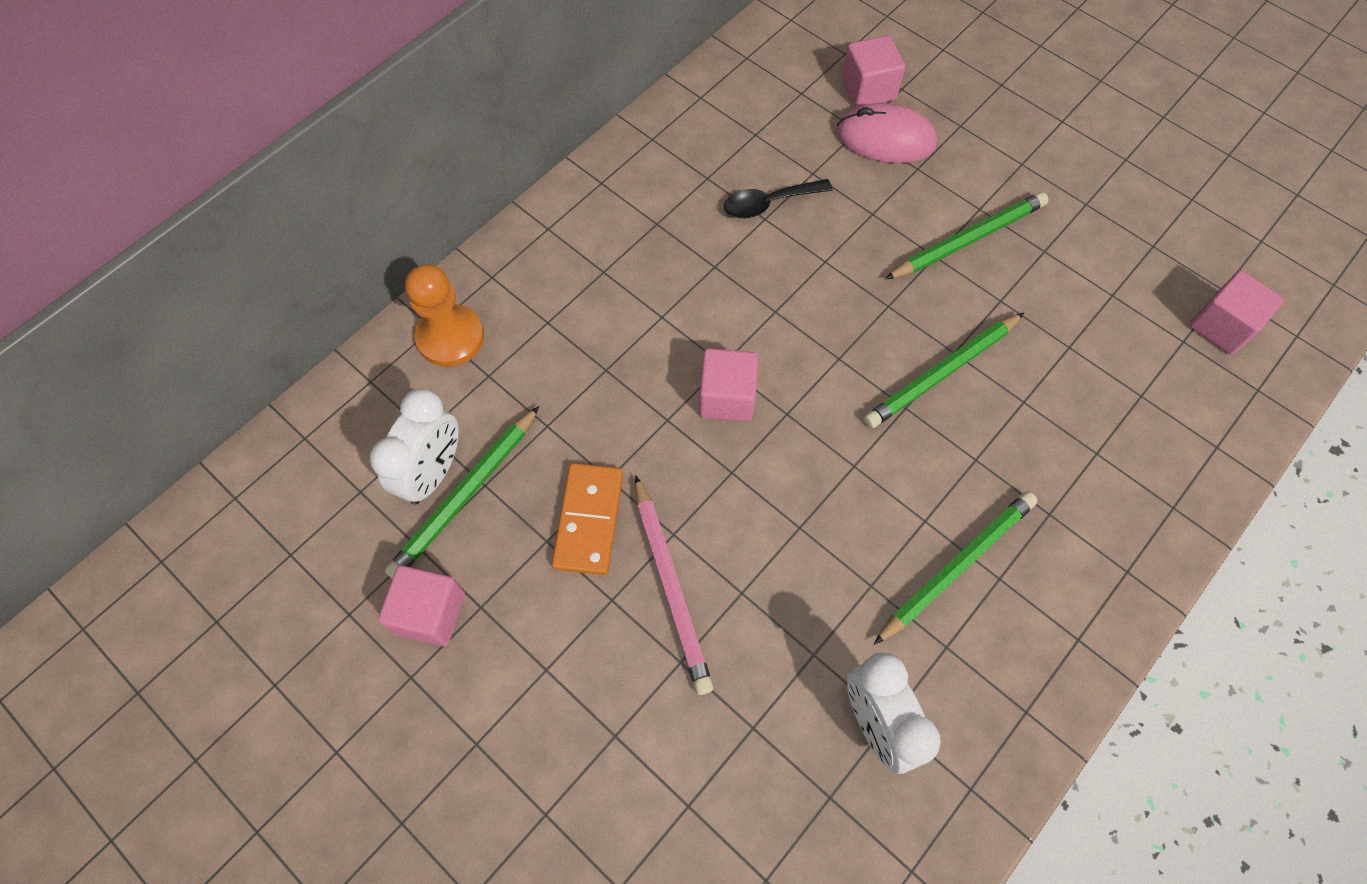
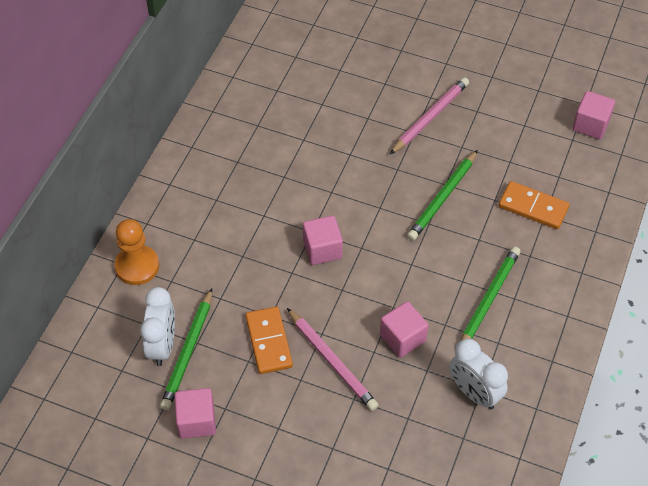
camera: 20 degrees left, 10 degrees down
black spoon [724,179,833,218] -> none
pink mouse [837,103,937,163] -> none
pink cube [842,35,905,108] -> pink cube moved to [380,301,429,358]
green pencil [885,192,1048,279] -> pink pencil [390,77,469,154]
none -> orange domino [498,181,570,229]

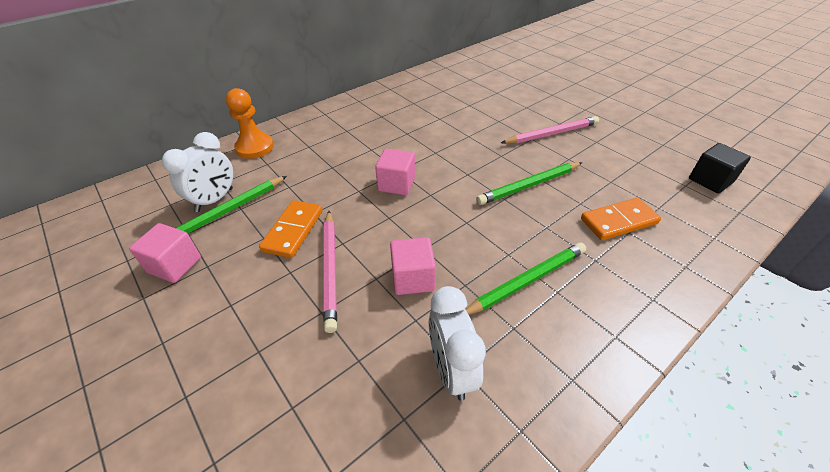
camera: 30 degrees right, 10 degrees down
orange domino [498,181,570,229] -> orange domino turned 75 degrees counterclockwise [581,198,661,240]
pink cube [572,91,615,139] -> black cube [689,143,751,193]

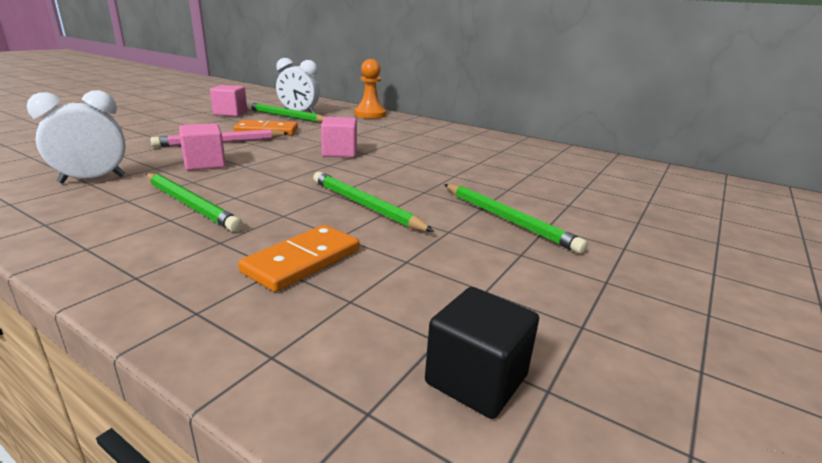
camera: 70 degrees right, 20 degrees down
pink pencil [501,116,599,144] -> green pencil [444,184,588,254]
orange domino [581,198,661,240] -> orange domino turned 75 degrees clockwise [238,225,359,292]

